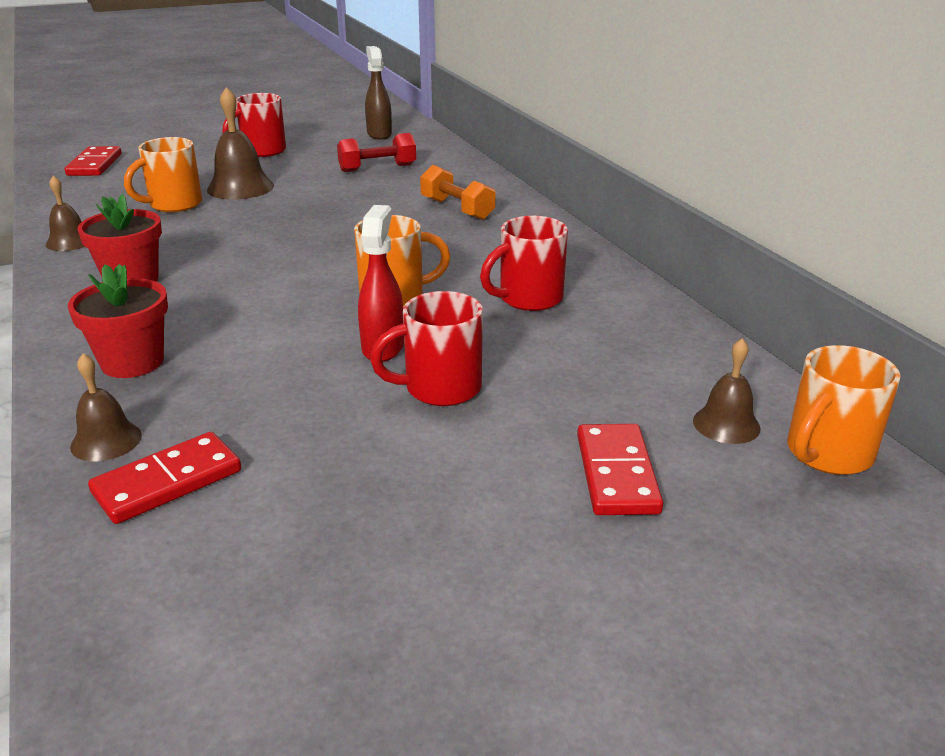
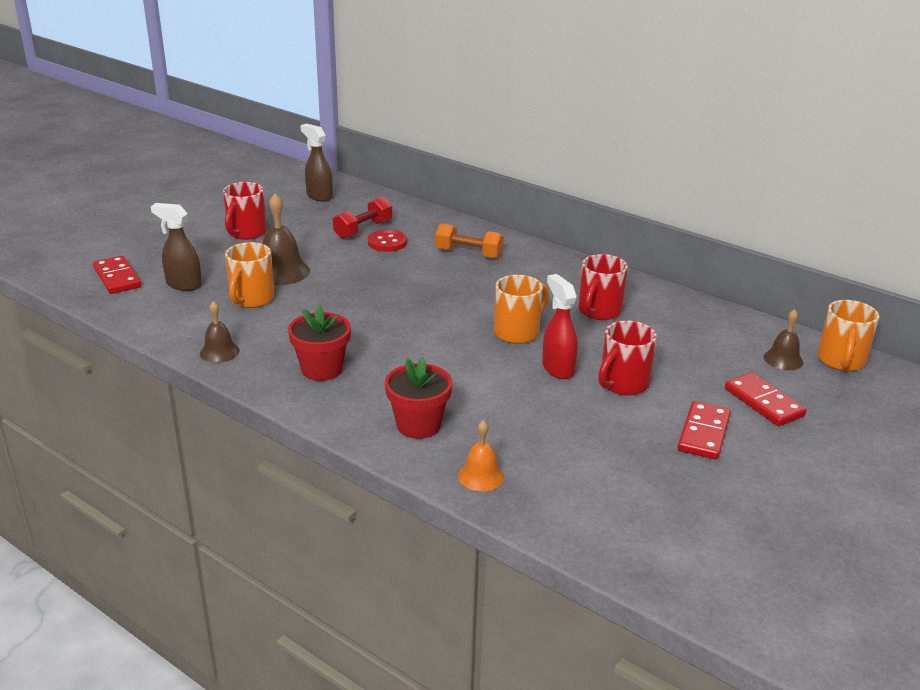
camera: 30 degrees left, 0 degrees up
brown bell [70,353,142,461] -> orange bell [458,420,504,491]
red domino [88,432,241,524] -> red domino moved to [678,401,731,459]
none -> brown spray bottle [151,203,202,291]
none -> red button [368,230,407,252]

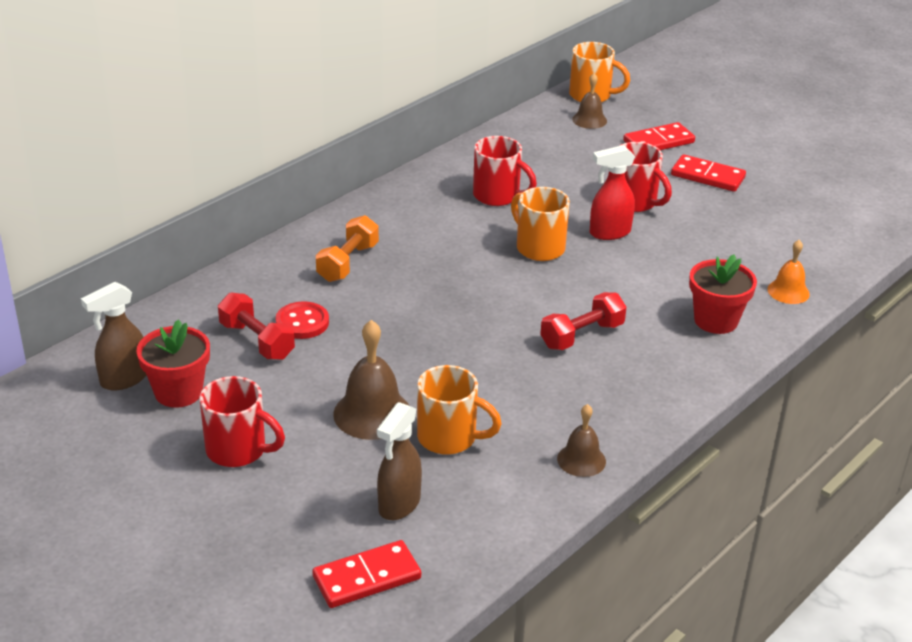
camera: 85 degrees left, 5 degrees up
red flower pot [288,305,351,381] -> red flower pot moved to [136,319,210,408]
none -> red dumbbell [540,292,627,350]

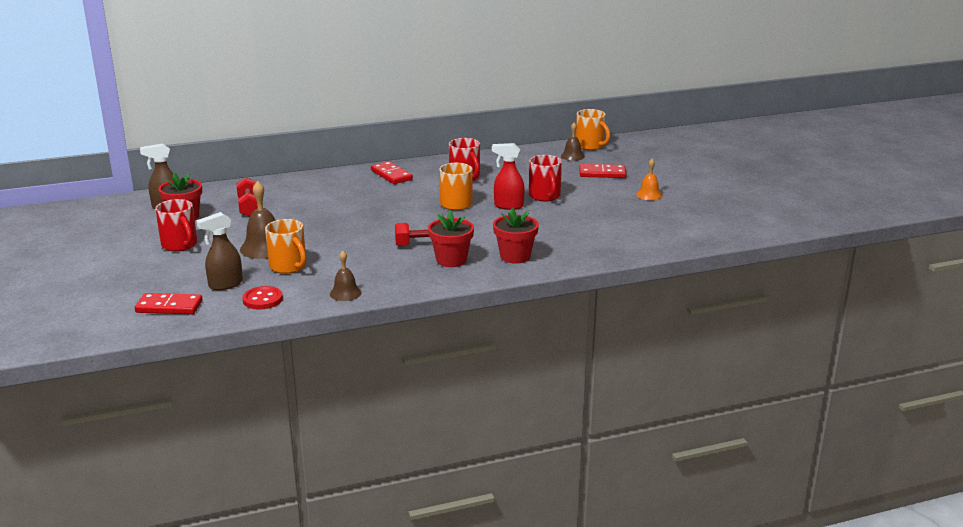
camera: 30 degrees right, 10 degrees down
red button [275,301,329,339] -> red button moved to [242,286,283,310]
orange dumbbell [316,215,379,282] -> none
red domino [671,154,746,192] -> red domino moved to [371,161,413,184]
orange bell [767,240,810,304] -> orange bell moved to [636,159,662,200]
none -> red flower pot [428,210,474,267]

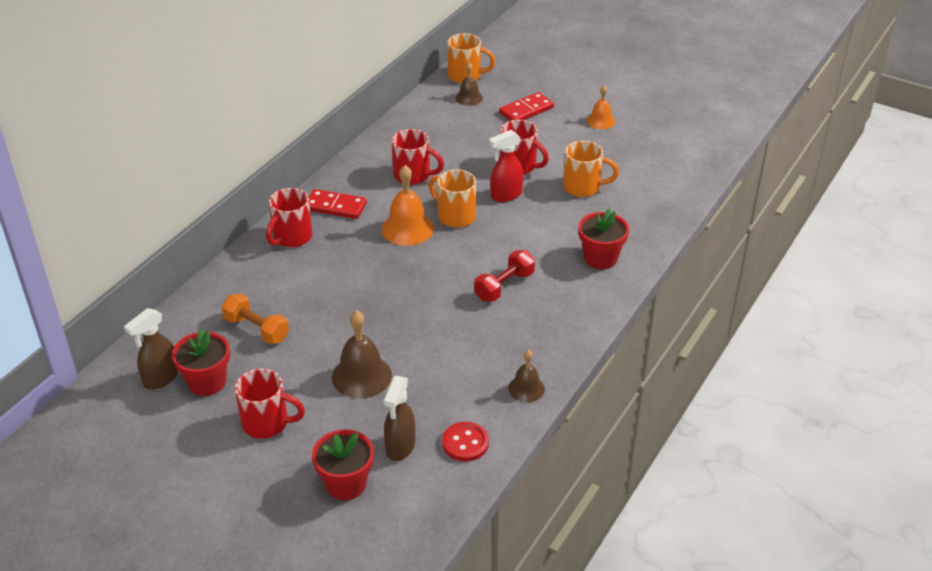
camera: 40 degrees left, 15 degrees up
red domino [135,293,203,314] -> none
red dumbbell [236,177,258,217] -> orange dumbbell [221,293,289,344]
orange mug [265,219,306,274] -> orange mug moved to [563,141,619,197]
red flower pot [428,210,474,267] -> red flower pot moved to [312,429,374,500]
none -> red mug [266,188,313,247]
none -> orange bell [382,165,434,246]

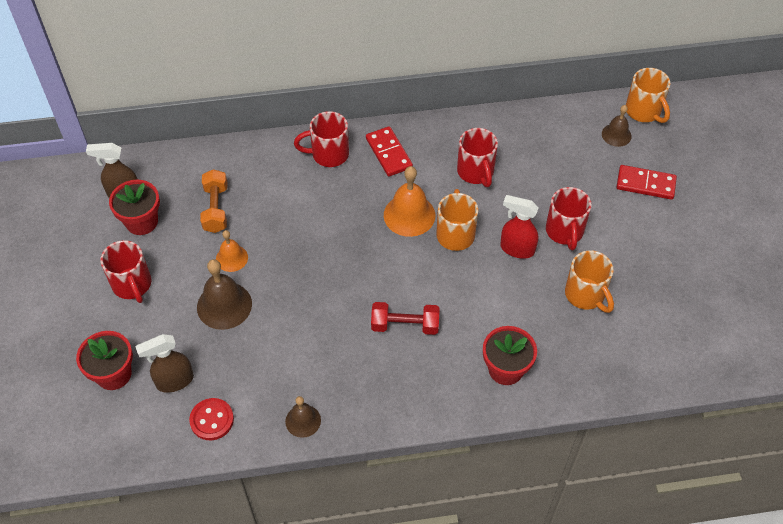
camera: 50 degrees right, 15 degrees up
orange bell [587,85,615,129] -> orange bell moved to [216,230,248,272]

